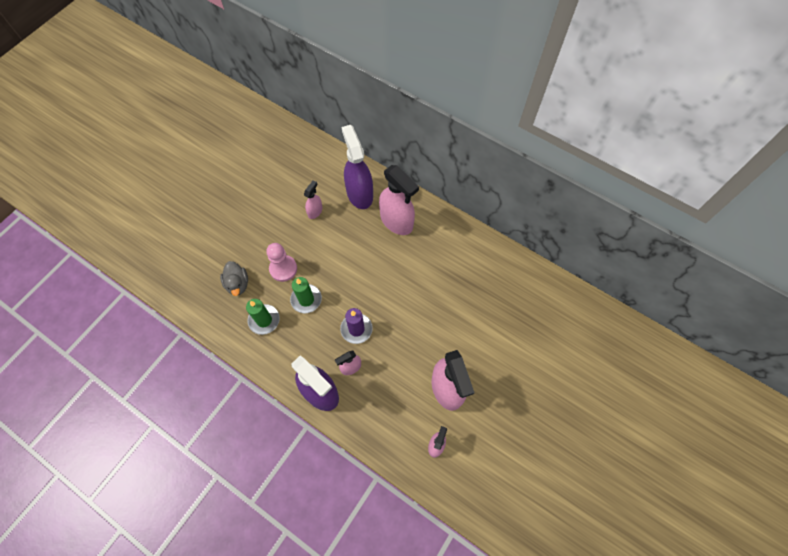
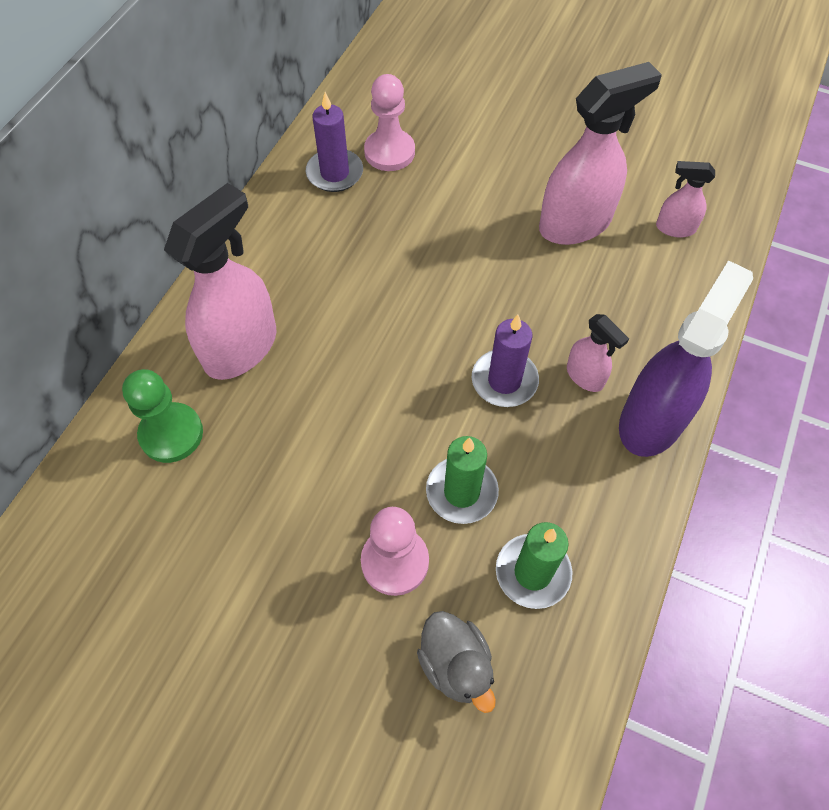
camera: 100 degrees left, 5 degrees down
grey duck [220,261,248,296] -> grey duck turned 90 degrees clockwise [417,611,496,713]
pink spray bottle [304,180,322,219] -> none
purple spray bottle [341,125,373,209] -> green pawn [122,369,203,463]
none -> purple candle [306,92,363,192]
none -> pink pawn [364,74,415,171]

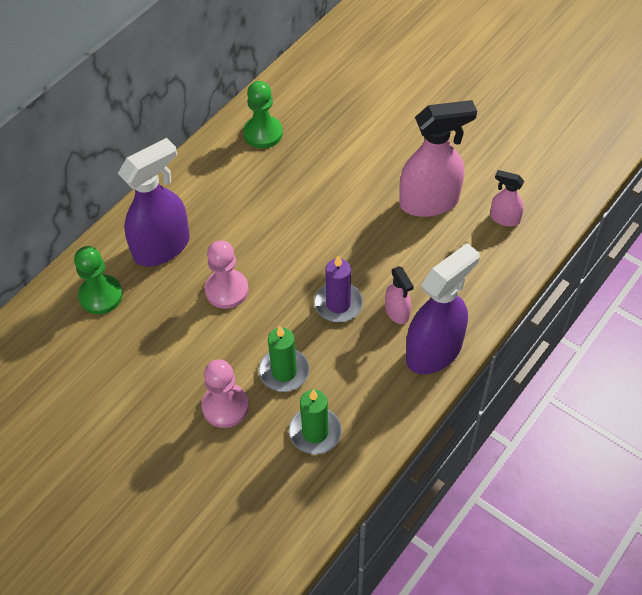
camera: 15 degrees right, 5 degrees down
pink spray bottle [164,183,277,380] -> purple spray bottle [118,138,190,267]
purple candle [306,92,363,192] -> green pawn [243,81,283,149]
pink pawn [364,74,415,171] -> pink pawn moved to [205,240,249,309]
grey duck [417,611,496,713] -> none

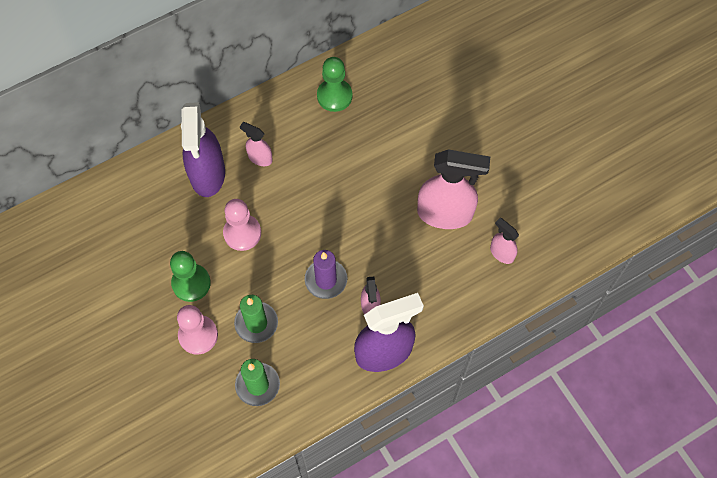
camera: 20 degrees right, 10 degrees up
green pawn [74,246,123,314] -> green pawn moved to [170,251,211,302]
purple spray bottle [118,138,190,267] -> purple spray bottle turned 105 degrees clockwise [181,102,225,197]
none -> pink spray bottle [240,122,273,166]

